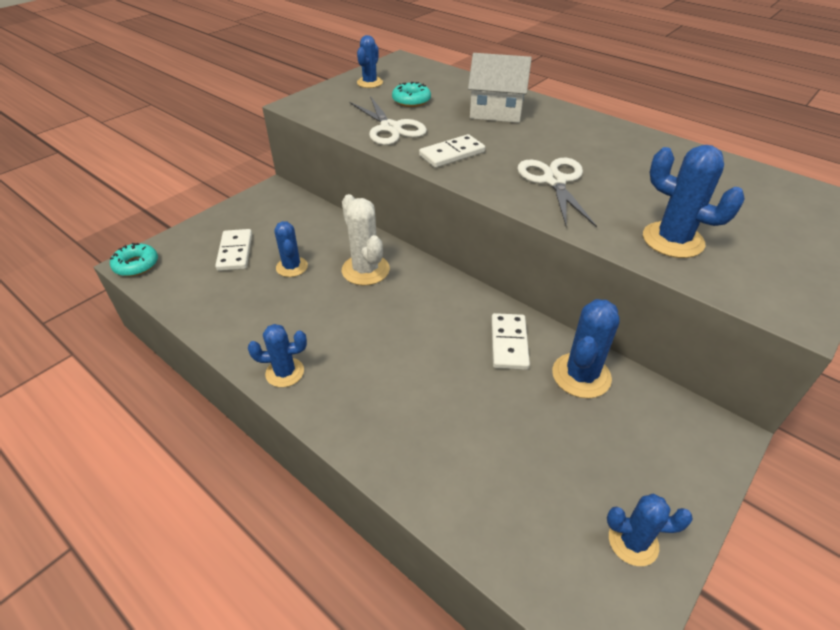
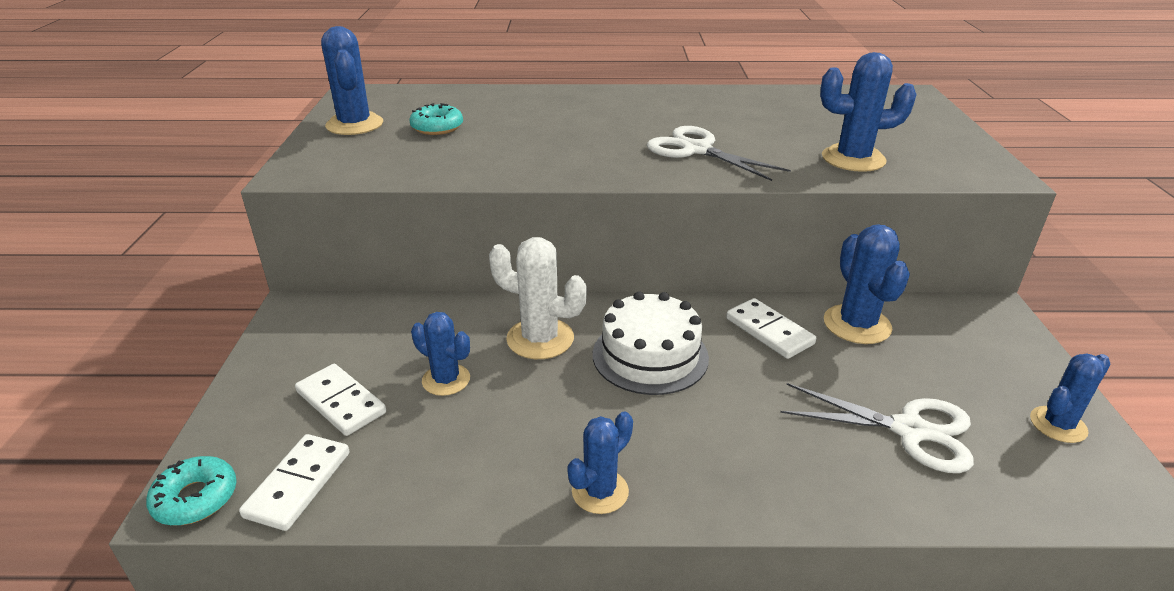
camera: 40 degrees left, 10 degrees down
white scissors [349,96,427,145] -> white scissors moved to [780,383,974,473]
blue cactus [357,35,383,88] -> blue cactus [321,26,383,135], size x1.51
white domino [419,134,485,168] -> white domino moved to [239,434,350,531]
white house [468,53,532,123] -> none
none -> white cake [593,292,709,395]

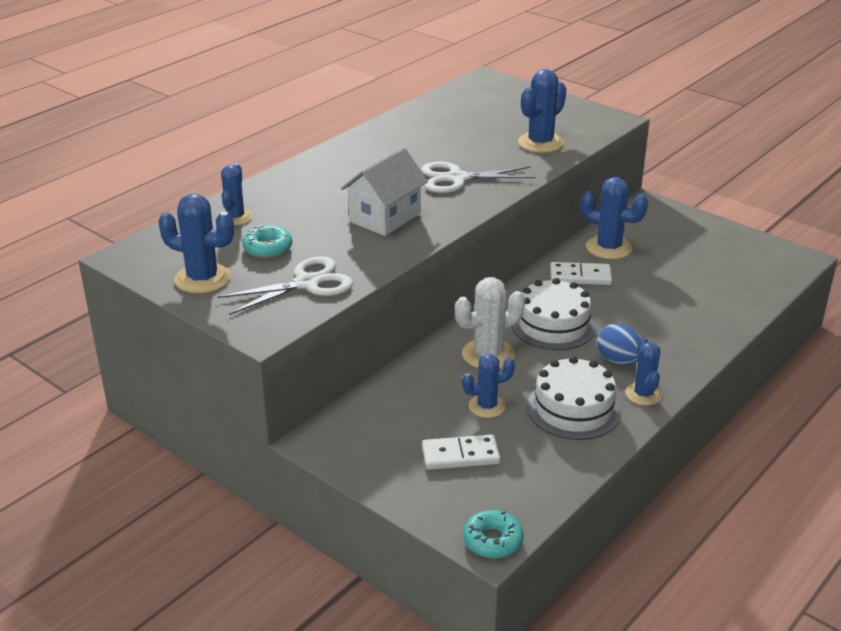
camera: 50 degrees left, 0 degrees up
white domino [239,434,350,531] -> none
white scissors [780,383,974,473] -> white scissors moved to [217,256,353,315]
blue cactus [1030,354,1110,443] -> blue cactus moved to [221,163,252,226]
none -> white house [341,148,428,236]
none -> white cake [527,356,621,440]
none -> blue egg [597,323,641,365]

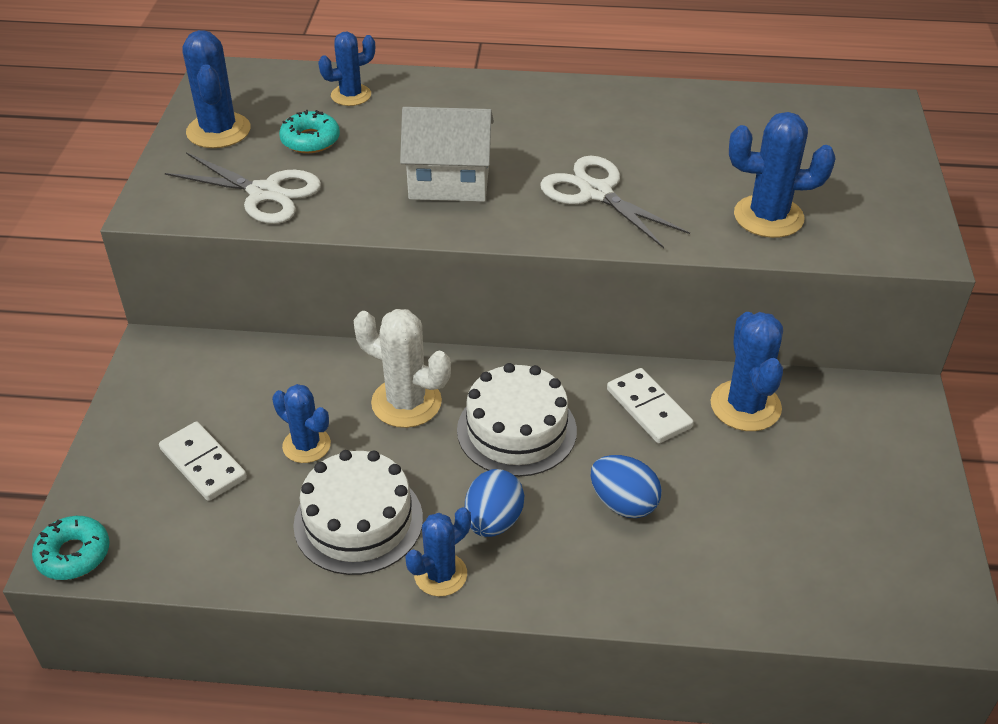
camera: 55 degrees right, 10 degrees up
none -> blue egg [591,455,662,518]

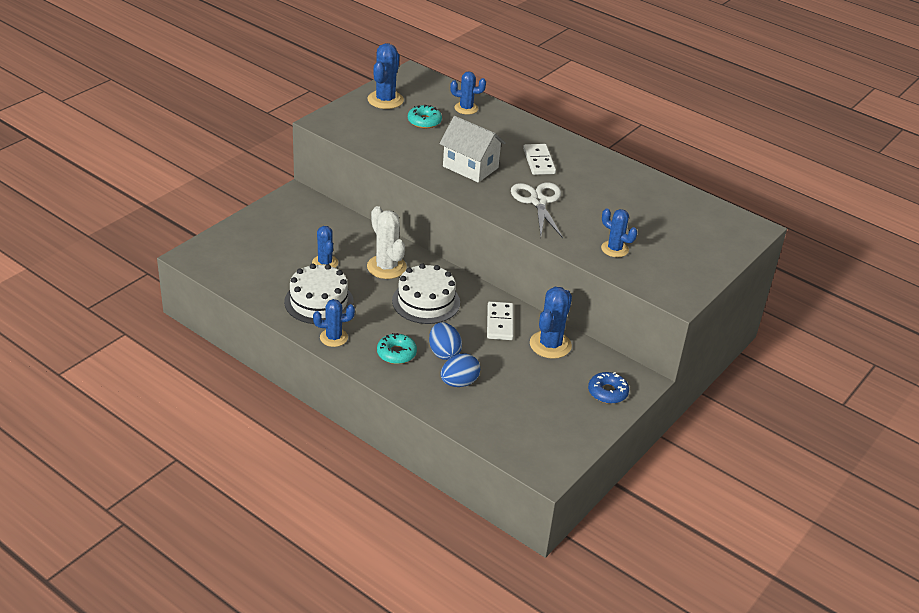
camera: 30 degrees right, 5 degrees down
turquoise donut [32,516,110,580] -> turquoise donut moved to [377,333,417,364]
white domino [159,422,247,501] -> white domino moved to [523,144,556,175]
white scissors [165,152,321,224] -> none
blue egg [465,469,524,537] -> blue egg moved to [441,353,480,387]
blue cactus [729,112,836,238] -> blue cactus [601,209,637,257], size x0.66
none -> blue donut [588,372,629,404]

